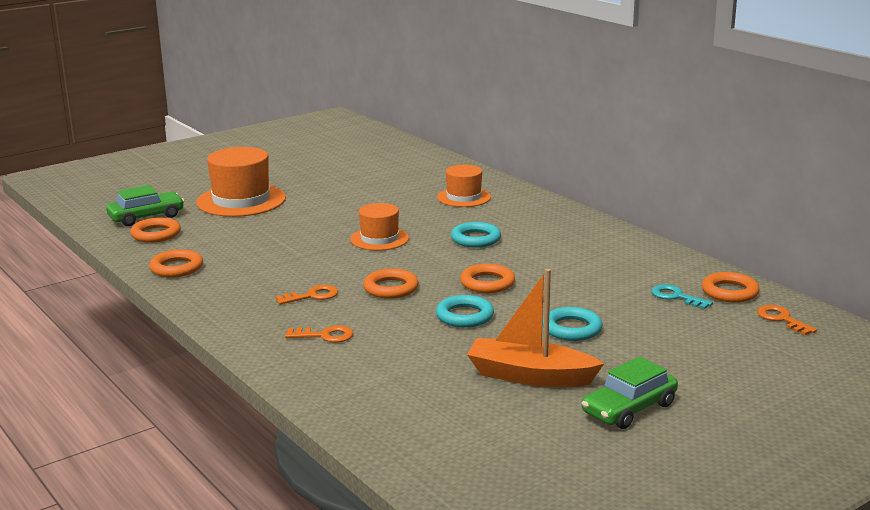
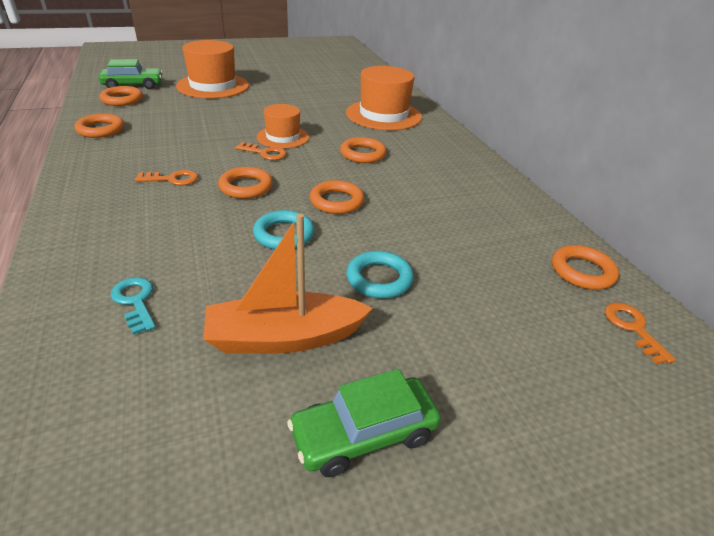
camera: 15 degrees right, 15 degrees up
orange key [285,325,354,343] -> orange key moved to [235,142,287,160]
orange hat [437,165,491,207] -> orange hat [346,66,422,130], size x1.64
turquoise ring [451,222,501,248] -> orange ring [340,137,386,163]
orange boat [467,269,604,387] -> orange boat turned 45 degrees counterclockwise [203,214,373,354]
turquoise key [651,284,713,309] -> turquoise key moved to [110,277,156,335]

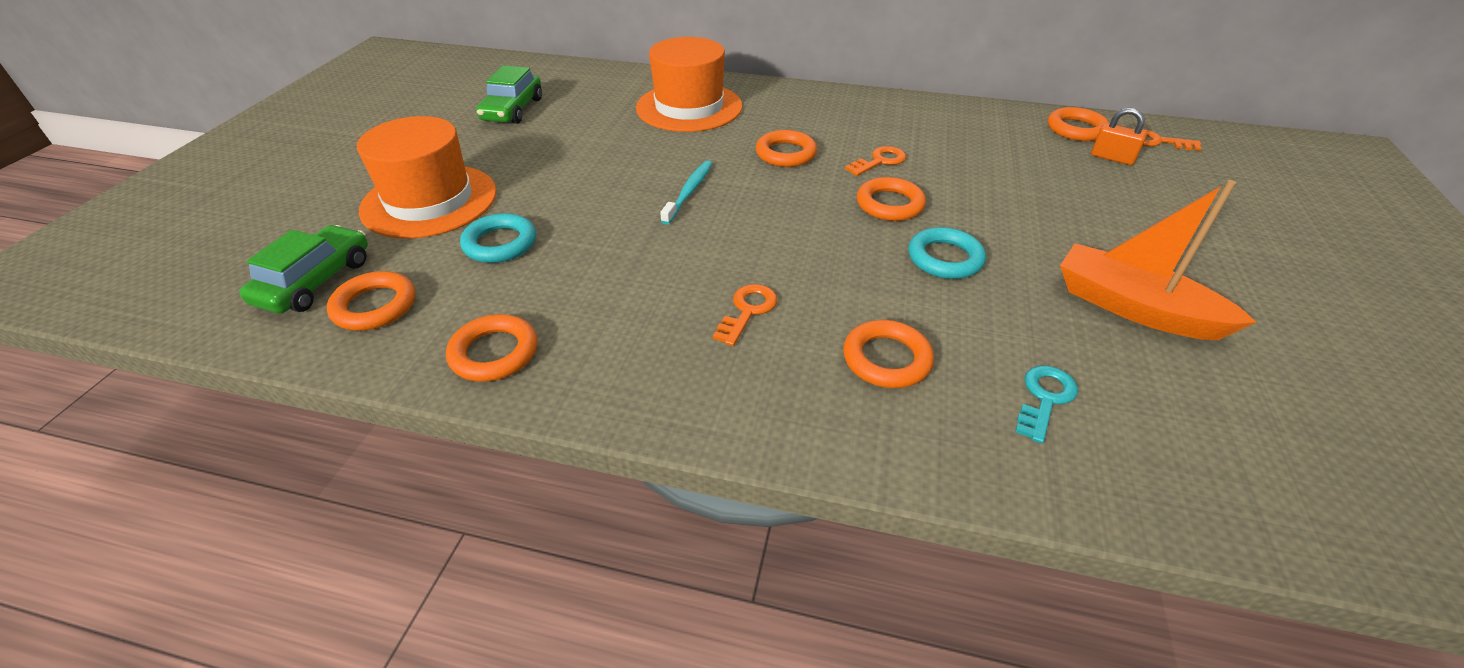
camera: 55 degrees left, 5 degrees up
turquoise key [110,277,156,335] -> turquoise key turned 120 degrees clockwise [1015,365,1078,444]
orange boat [203,214,373,354] -> orange boat turned 105 degrees clockwise [1060,180,1257,340]
orange ring [218,167,273,199] -> orange ring moved to [843,320,934,388]
orange key [235,142,287,160] -> orange key moved to [845,146,906,176]
orange hat [257,104,309,149] -> turquoise toothbrush [660,161,712,225]
green car [287,369,441,477] -> green car moved to [476,66,542,124]
turquoise ring [346,251,414,298] -> turquoise ring moved to [460,213,536,263]
none -> orange padlock [1091,108,1147,165]

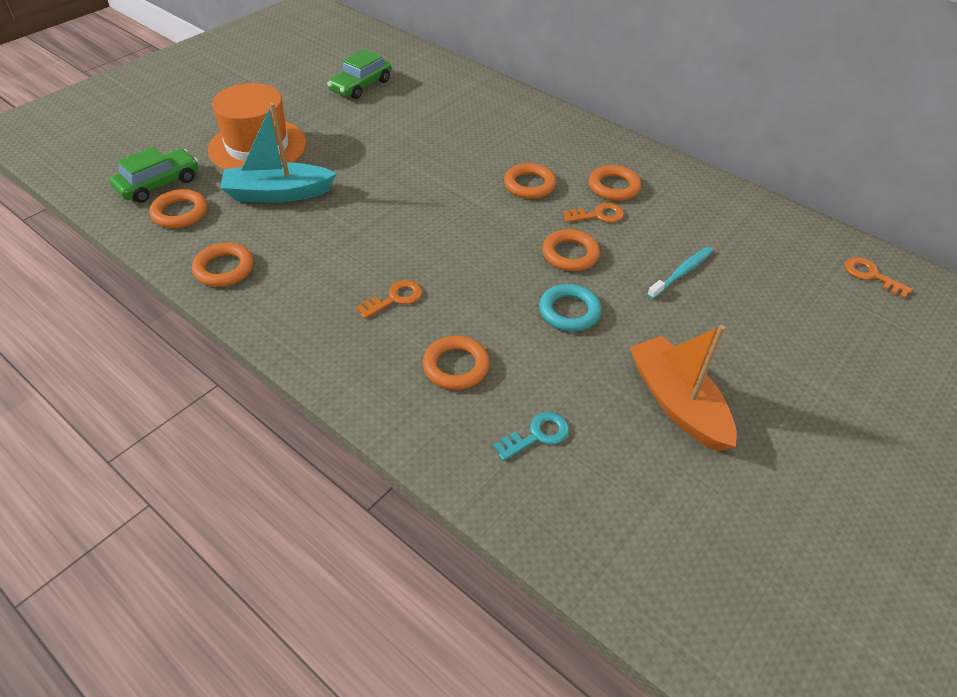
camera: 25 degrees right, 5 degrees up
turquoise ring [460,213,536,263] -> turquoise boat [220,103,337,202]
orange hat [636,37,742,132] -> none
turquoise toothbrush [660,161,712,225] -> turquoise toothbrush moved to [647,246,713,299]
orange ring [1048,107,1110,141] -> orange ring moved to [589,165,641,201]
orange padlock [1091,108,1147,165] -> none

